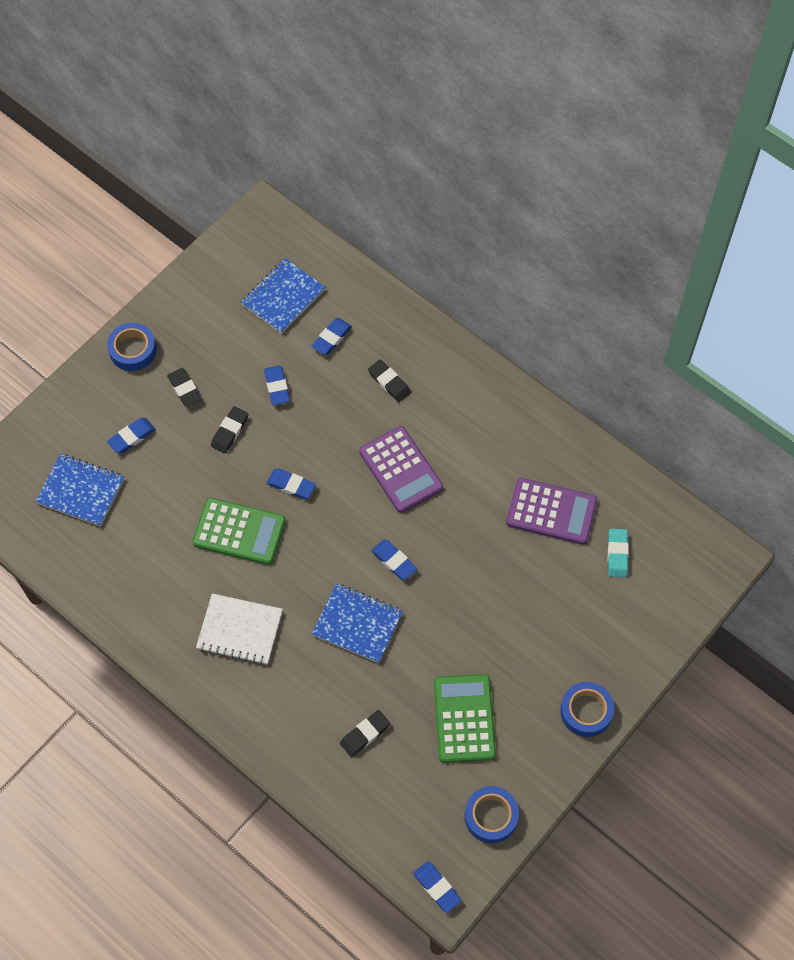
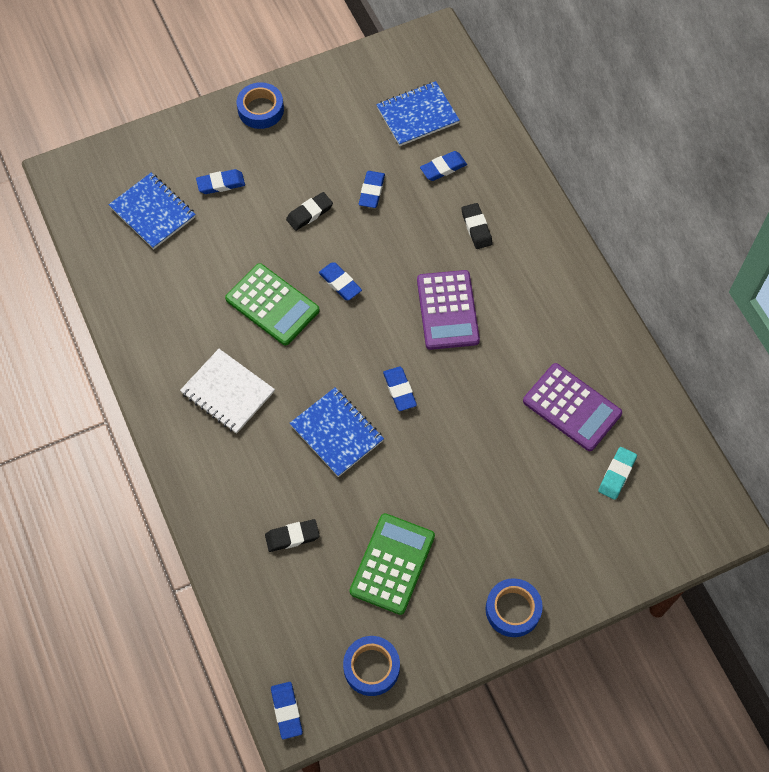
camera: 25 degrees right, 0 degrees up
black eraser [167,368,202,407] -> none

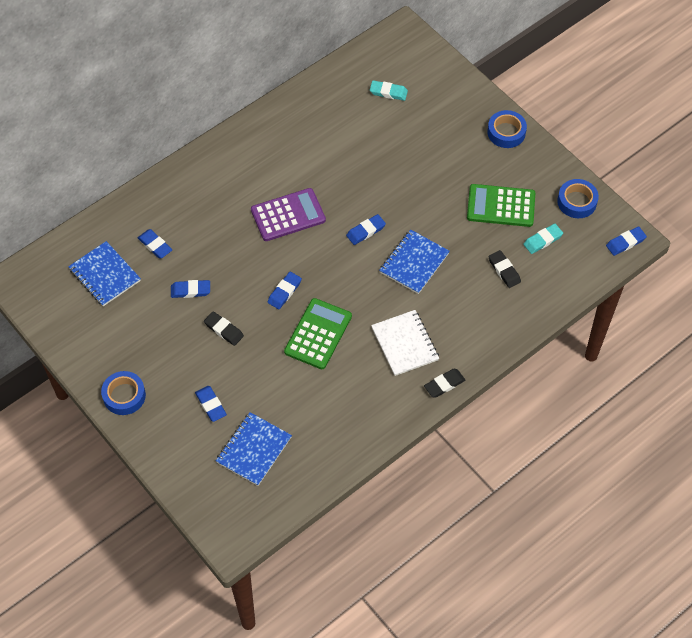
camera: 105 degrees left, 5 degrees down
white notebook [180,349,275,434] -> white notebook turned 45 degrees counterclockwise [371,310,439,376]
black eraser [461,203,493,249] -> black eraser moved to [424,369,465,398]
purple calculator [523,363,622,451] -> none
none -> turquoise eraser [523,224,563,254]

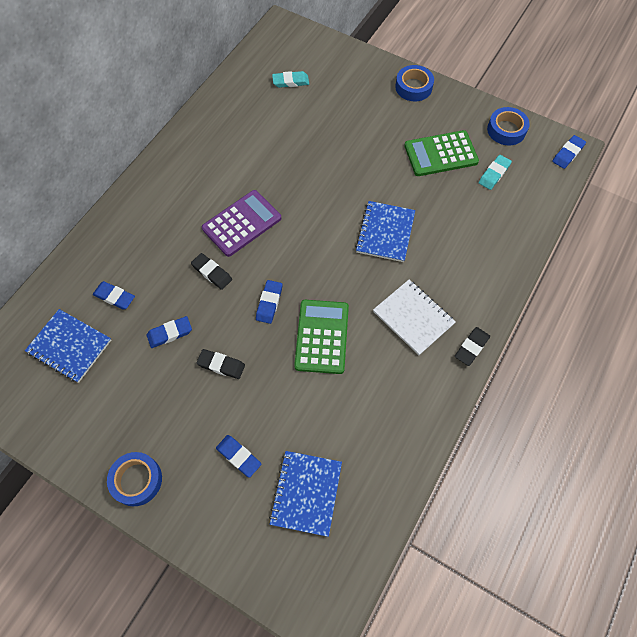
camera: 20 degrees left, 5 degrees up
blue eraser [346,214,386,245] -> none
black eraser [488,250,521,288] -> black eraser moved to [191,253,232,290]

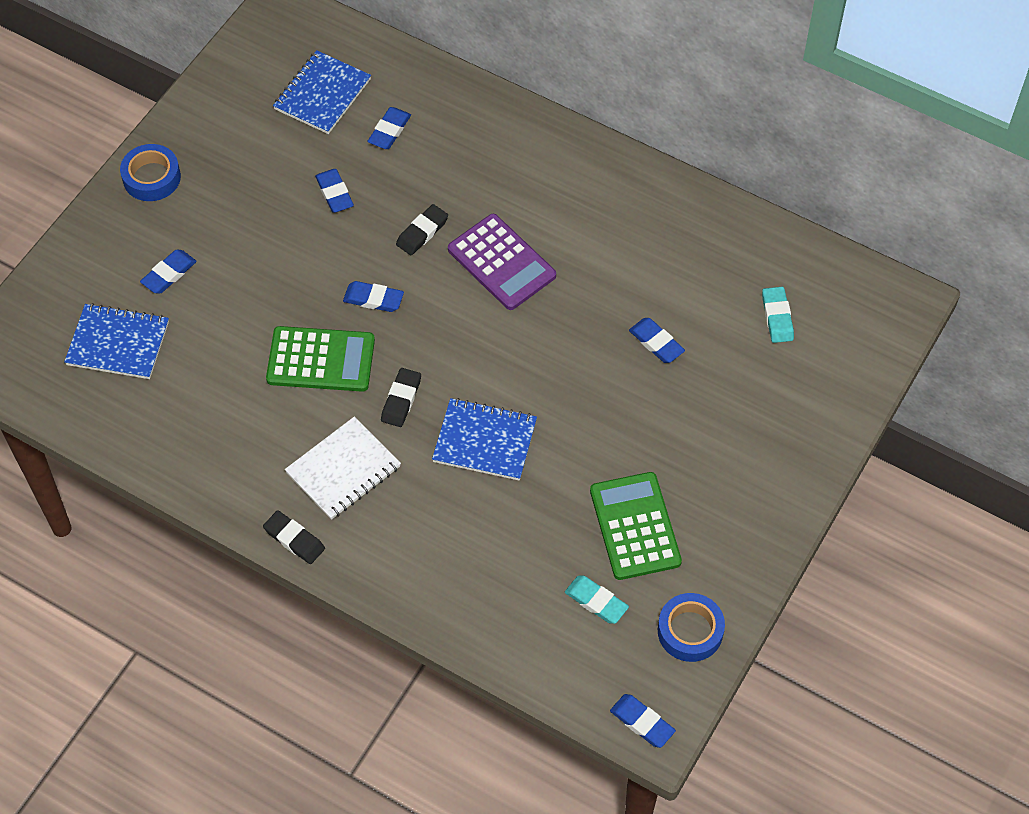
camera: 90 degrees right, 5 degrees down
black eraser [196,349,245,379] -> black eraser moved to [381,368,421,427]
blue tape [395,65,434,102] -> none
none -> blue eraser [629,318,685,363]

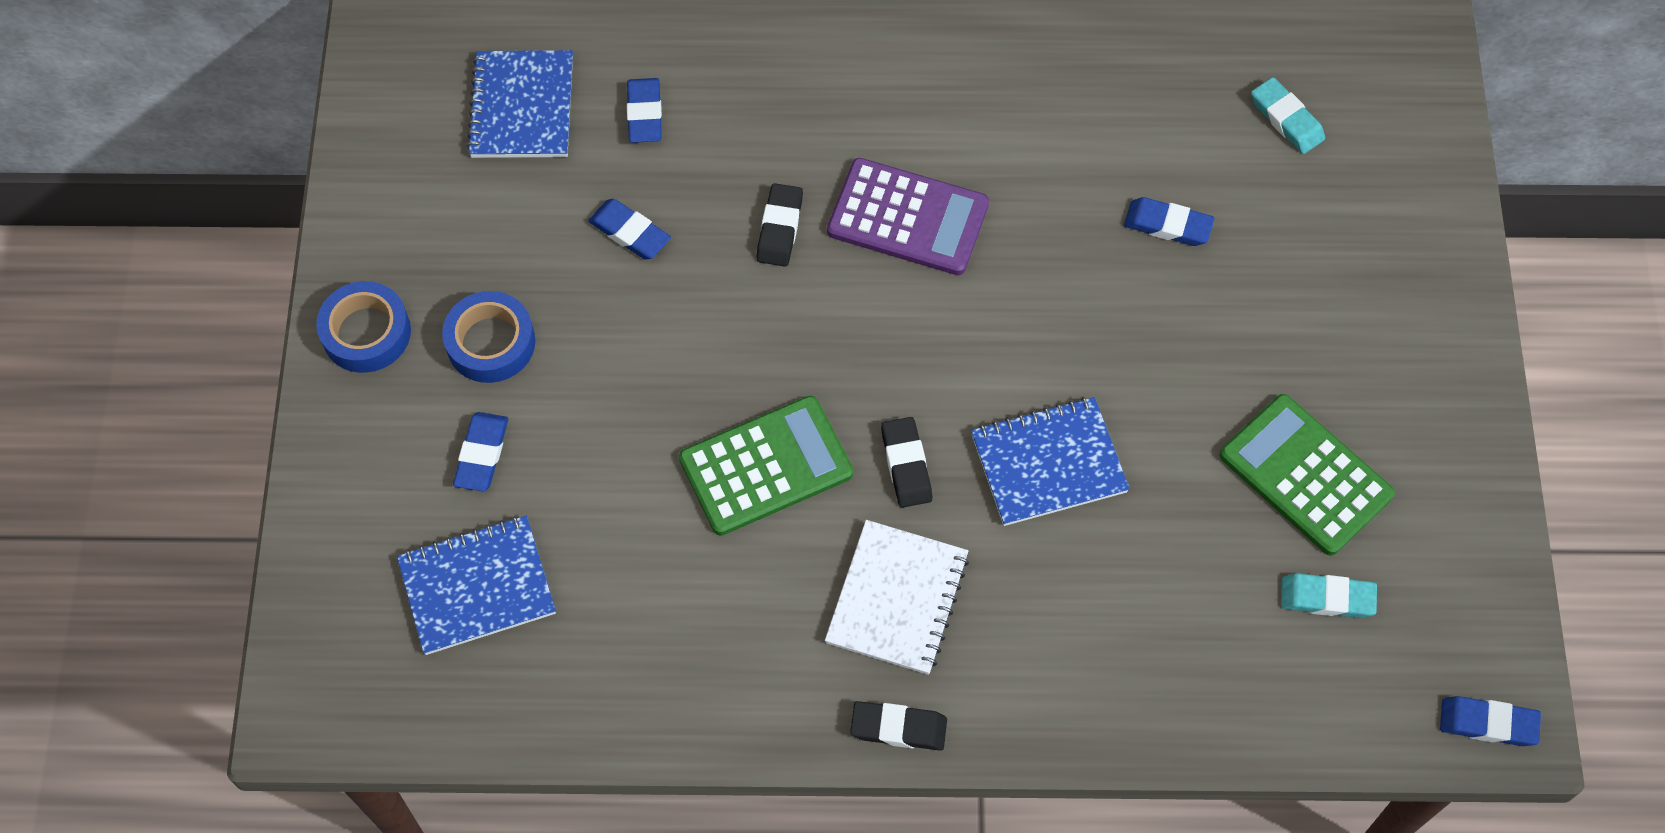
camera: 30 degrees left, 5 degrees up
blue eraser [343,281,404,312] -> none
blue tape [658,593,725,662] -> blue tape moved to [442,291,535,383]

